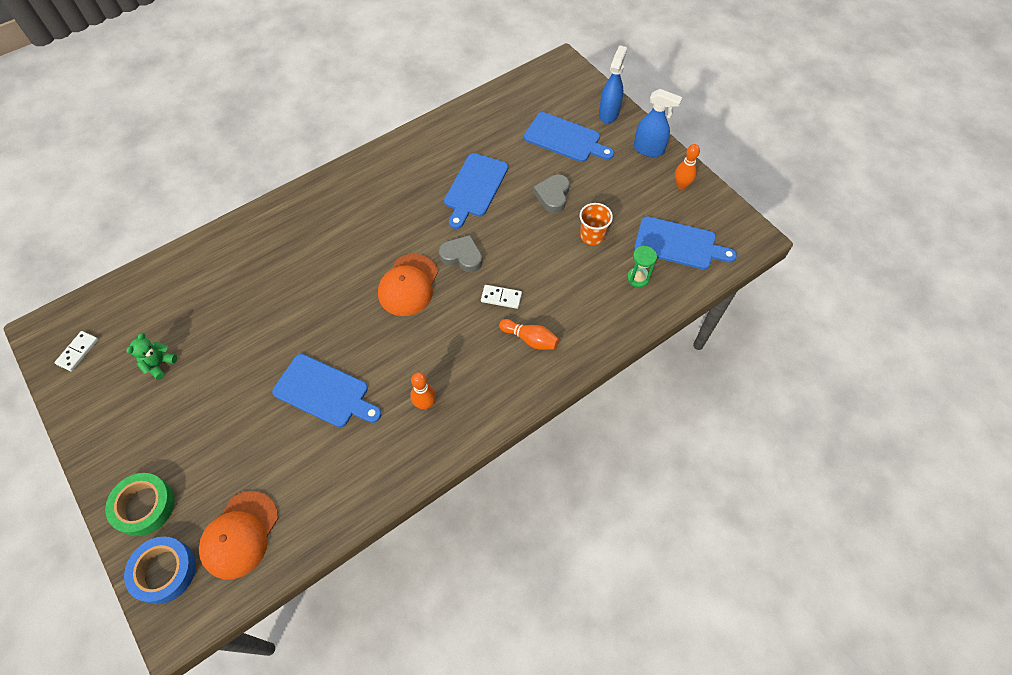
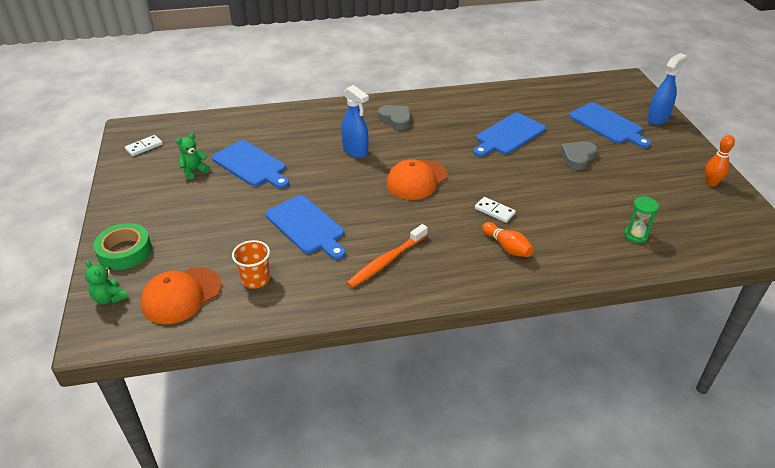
camera: 25 degrees right, 20 degrees down
blue tape [124,537,196,604] -> green teddy bear [85,260,129,304]
orange bowling pin [410,372,436,410] -> orange toothbrush [347,224,428,288]
grey heart [439,235,482,272] -> grey heart moved to [378,105,410,130]
orange cup [580,203,613,245] -> orange cup moved to [232,240,270,289]
blue spray bottle [634,89,682,157] -> blue spray bottle moved to [341,85,369,158]
blue cutting board [634,216,737,270] -> blue cutting board moved to [212,140,289,189]

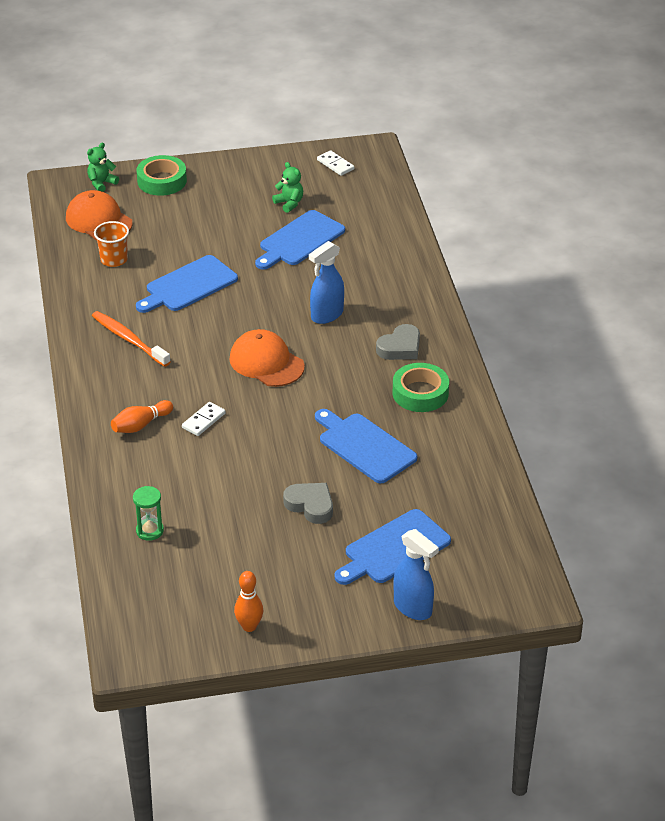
camera: 90 degrees right, 0 degrees up
none -> green tape [393,363,449,412]

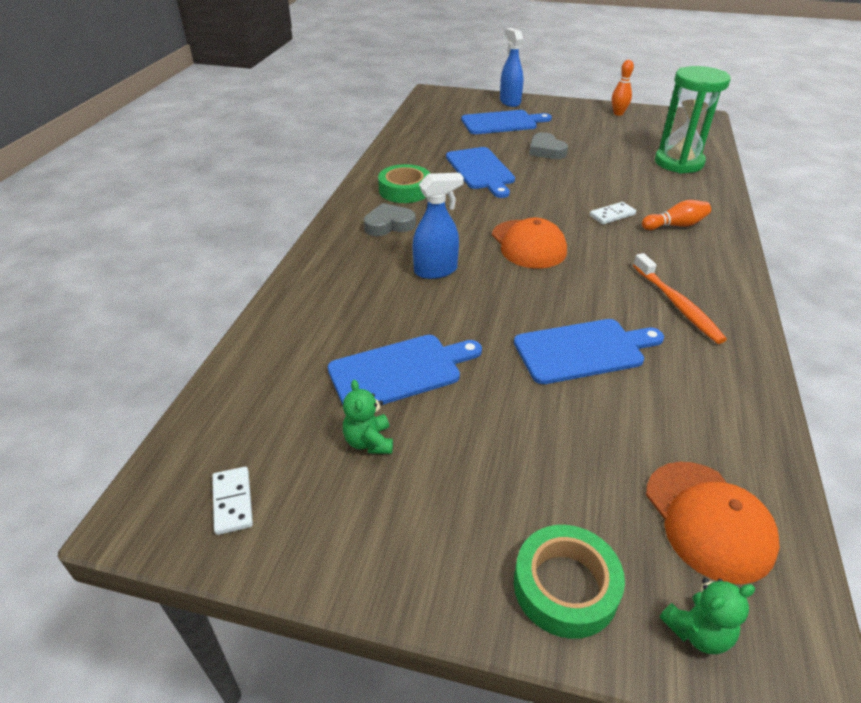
camera: 155 degrees left, 0 degrees up
orange cup [94,221,129,267] -> none
green hourglass [133,486,164,541] -> green hourglass [655,66,731,173], size x2.15

